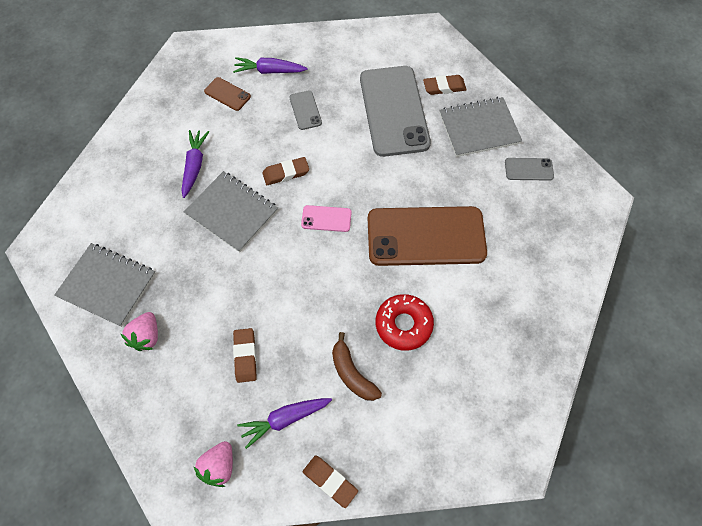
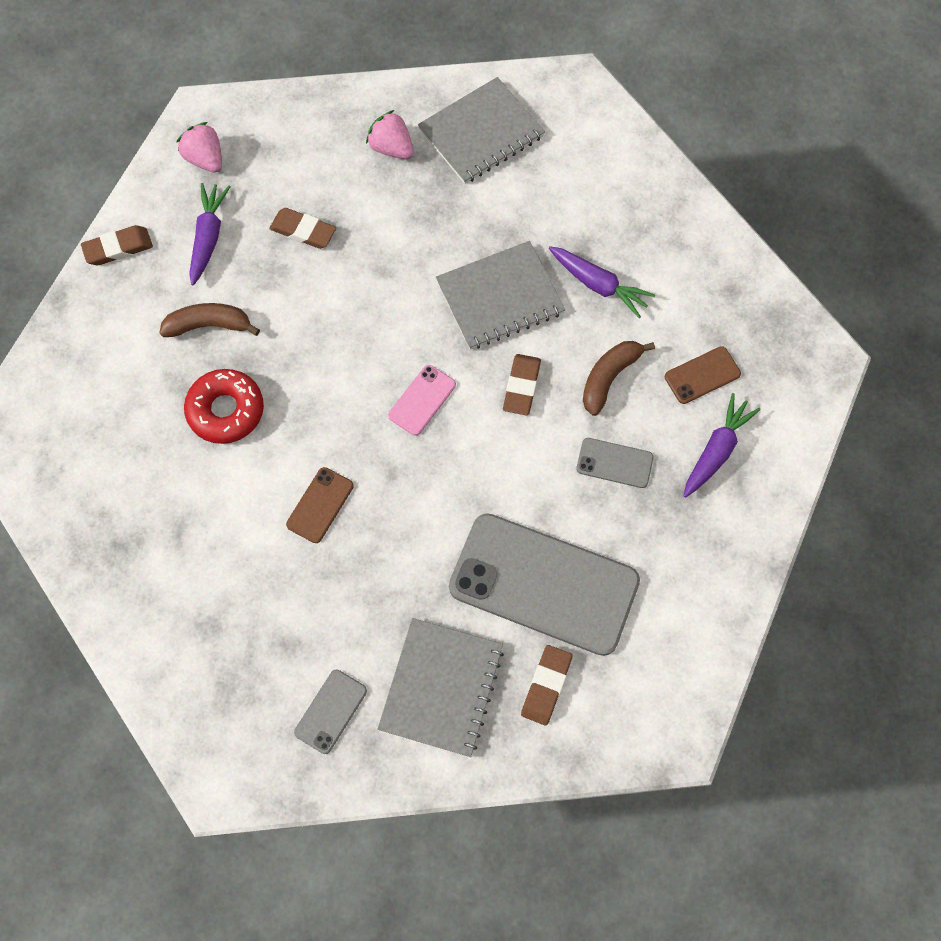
camera: 120 degrees right, 5 degrees up
brown phone [368,206,487,266] -> brown phone [286,467,354,543], size x0.43
none -> brown banana [583,341,655,416]

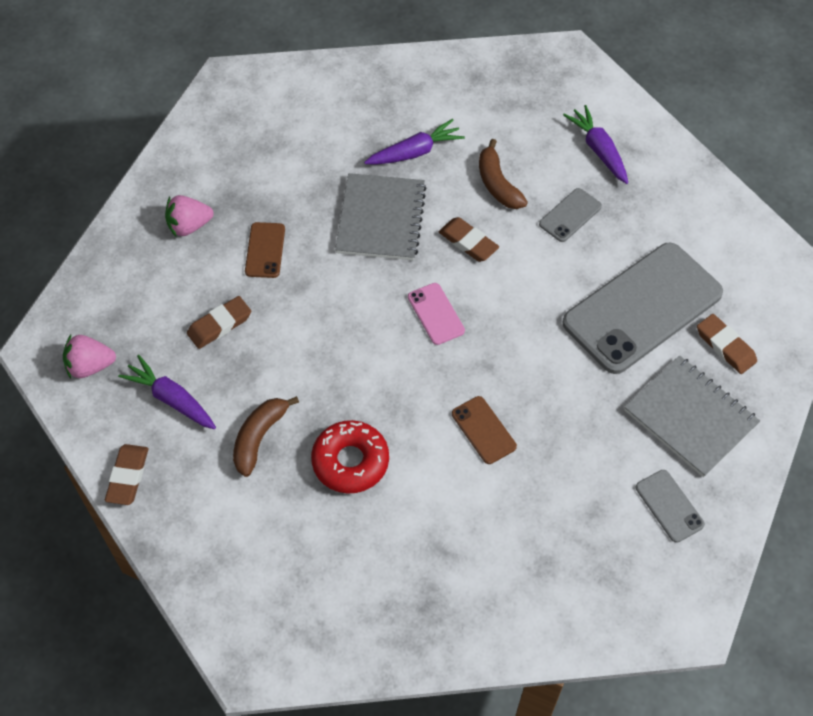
camera: 60 degrees left, 10 degrees down
grey notebook [418,77,545,184] -> none
brown phone [665,346,741,404] -> brown phone moved to [245,222,285,278]

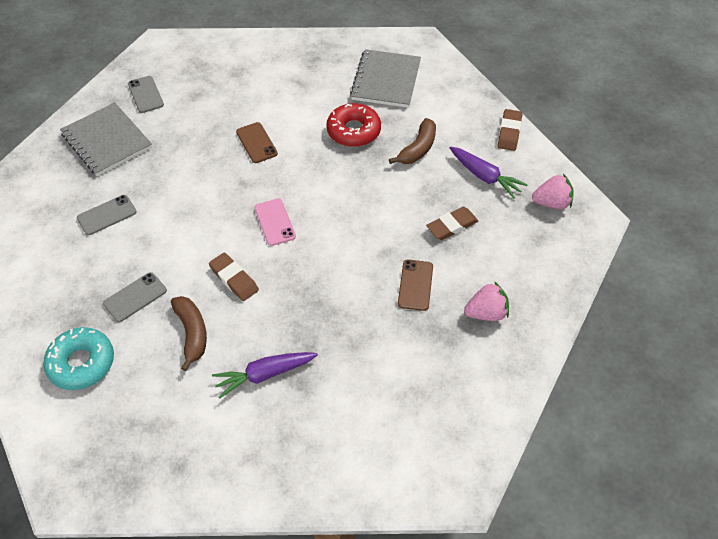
camera: 175 degrees left, 5 degrees down
grey notebook [335,173,427,260] -> grey notebook moved to [350,49,421,108]
grey phone [562,243,723,374] -> grey phone [77,195,137,235], size x0.43
purple carrot [563,105,628,184] -> turquoise donut [43,327,114,390]
brown eraser [697,314,757,374] -> none

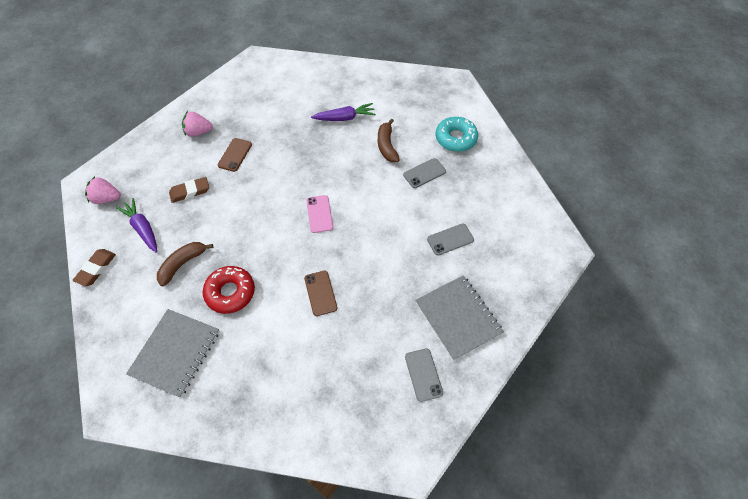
camera: 170 degrees left, 5 degrees up
brown eraser [209,252,259,301] -> none

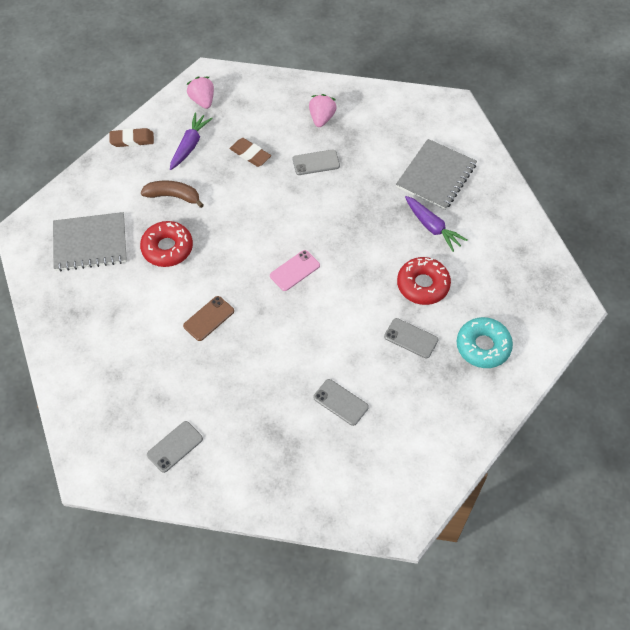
camera: 60 degrees right, 0 degrees up
pink strawberry [182,111,213,137] -> pink strawberry turned 45 degrees clockwise [309,94,337,127]
brown phone [218,138,252,172] -> grey phone [293,150,340,175]
brown banana [378,118,400,162] -> red donut [397,257,451,305]
grey notebook [415,275,504,361] -> grey notebook moved to [396,139,477,210]

